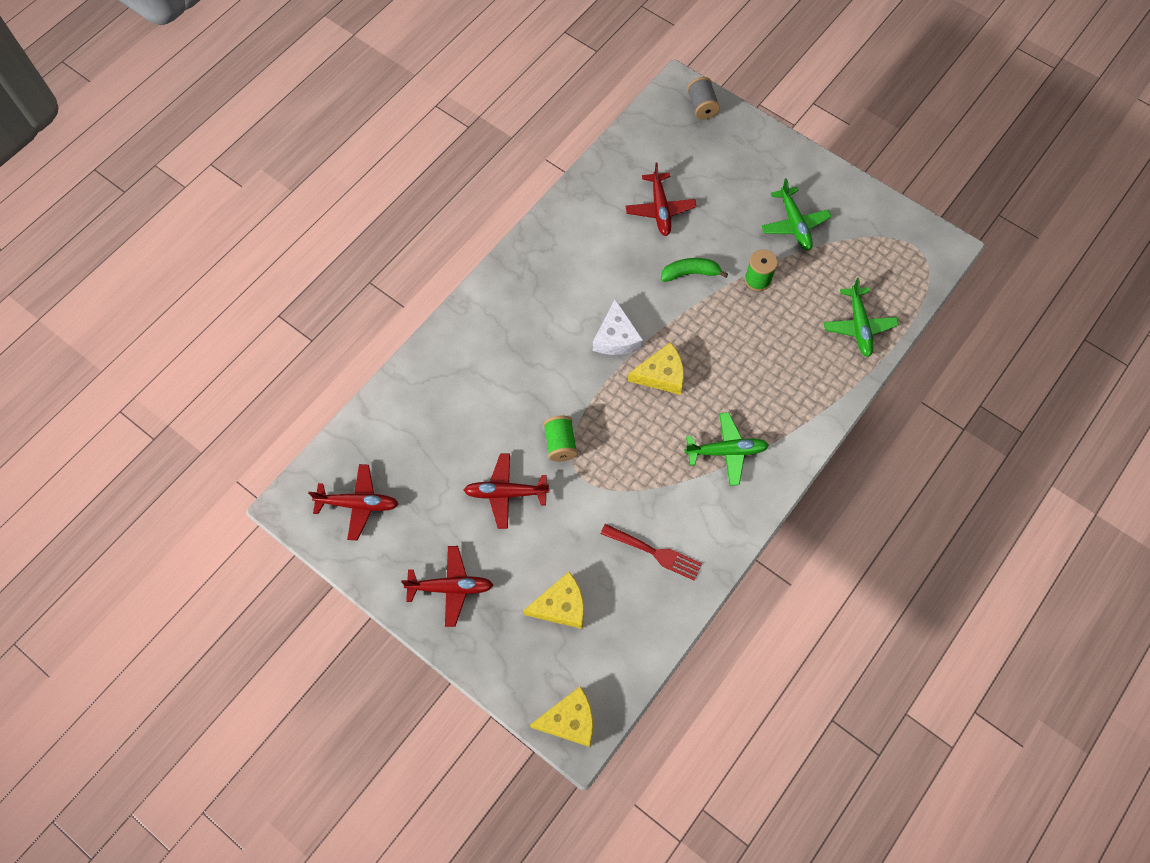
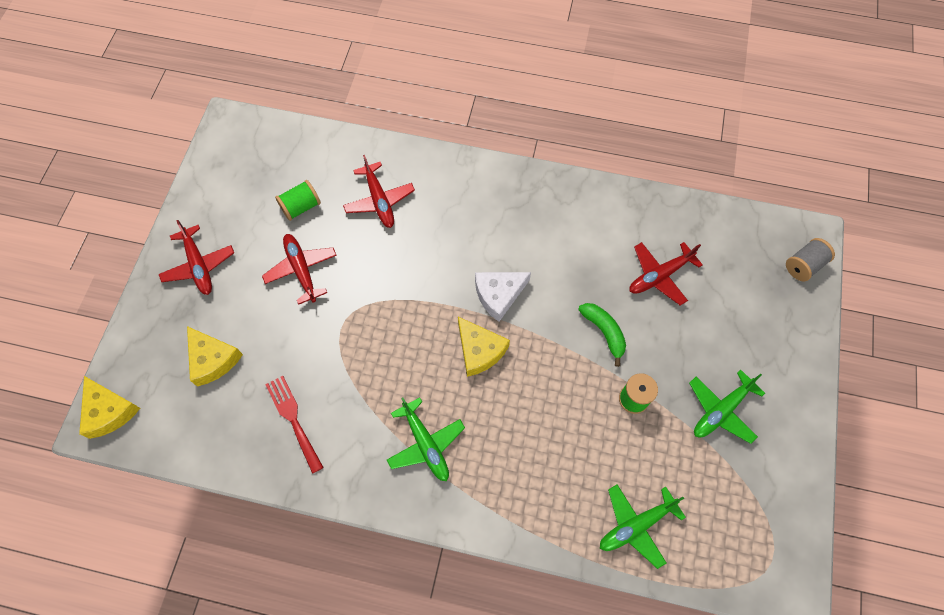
camera: 65 degrees right, 0 degrees up
red plane [308,464,398,541] -> red plane moved to [343,155,415,228]
green spool [543,416,578,462] -> green spool moved to [275,180,321,221]
red fork [601,524,702,581] -> red fork turned 150 degrees clockwise [265,376,324,474]

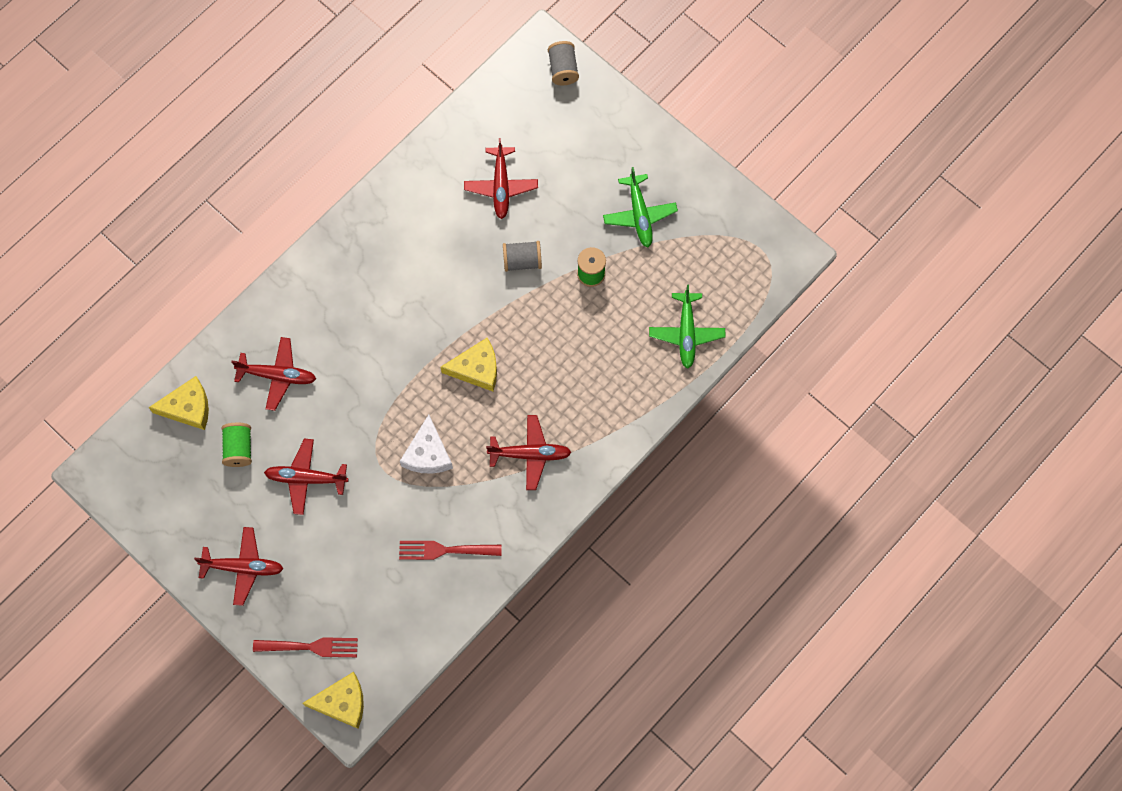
camera: 60 degrees left, 5 degrees up
yellow cheese [187,326,243,386] -> yellow cheese moved to [149,376,209,430]
green plane [387,397,465,481] -> red plane [486,415,572,490]
white cheese [475,272,531,322] -> white cheese moved to [400,415,453,474]
green banana [578,303,626,367] -> grey spool [503,241,542,272]
none -> red fork [253,637,358,657]

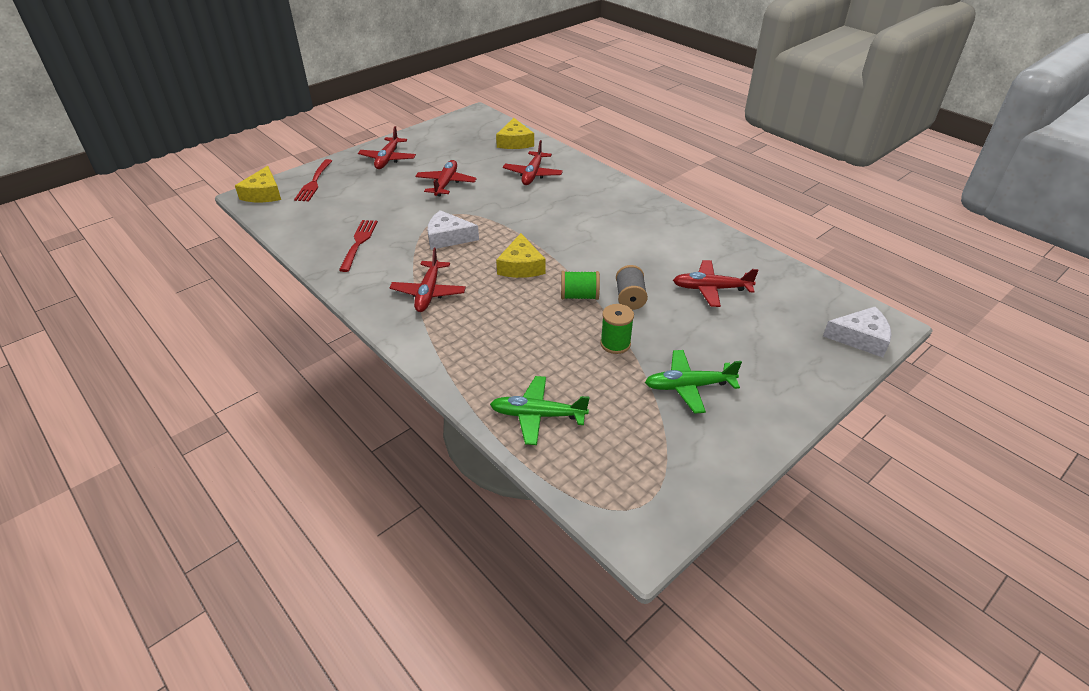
camera: 95 degrees right, 30 degrees down
green spool [222,423,252,467] -> green spool moved to [561,271,600,300]
grey spool [548,41,579,85] -> white cheese [823,307,891,357]

